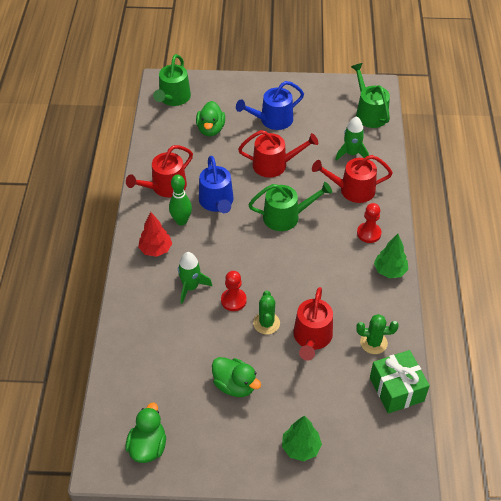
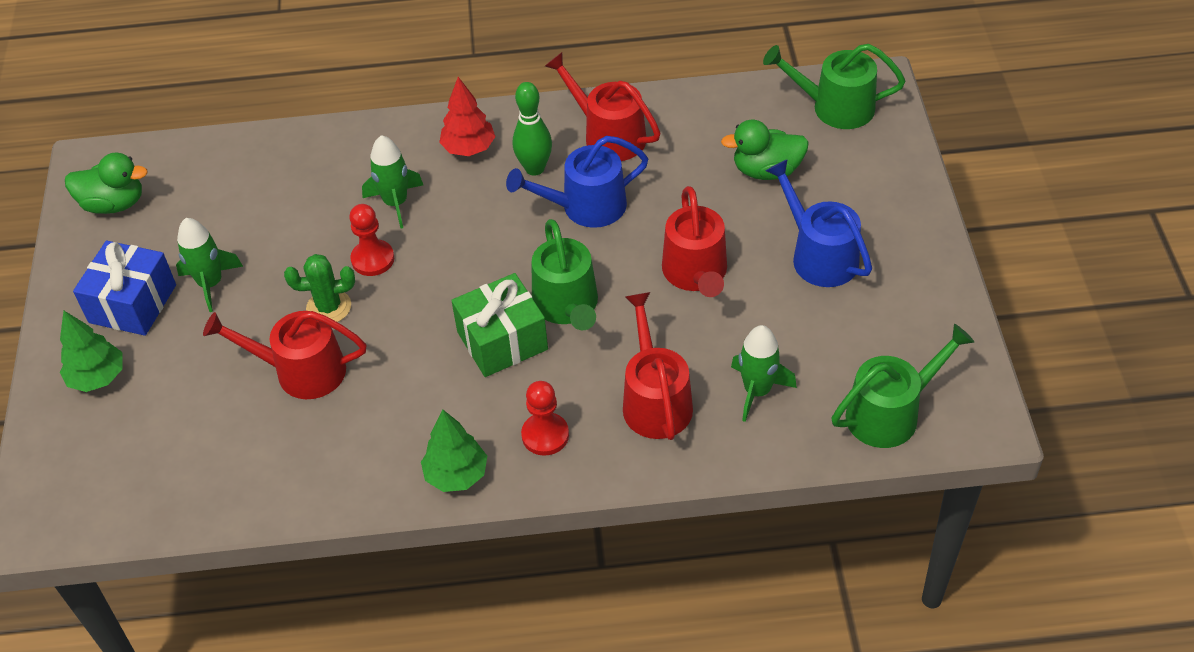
camera: 85 degrees right, 0 degrees up
green duck [212,357,261,397] -> green rocket [176,218,243,312]
green cactus [356,314,399,354] -> none
green gift [370,350,430,414] -> green gift moved to [451,273,548,377]
none -> blue gift [73,241,176,336]

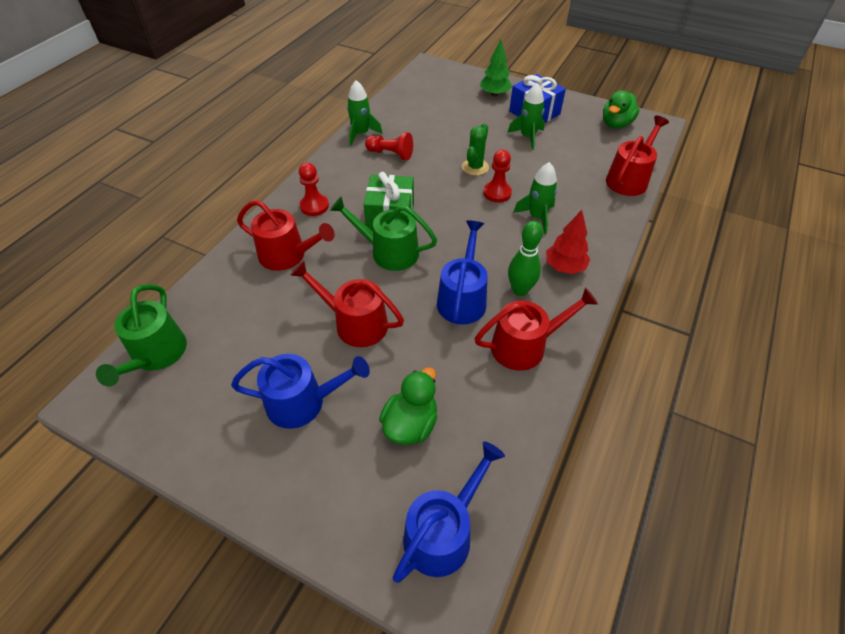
camera: 120 degrees right, 0 degrees up
red watering can [203,311,366,399] -> red watering can moved to [606,116,669,196]
green tree [421,410,487,492] -> none
green rocket [731,325,797,422] -> green rocket moved to [347,80,382,145]
green watering can [763,44,905,129] -> blue watering can [393,441,505,583]
none -> red pawn [365,132,413,160]

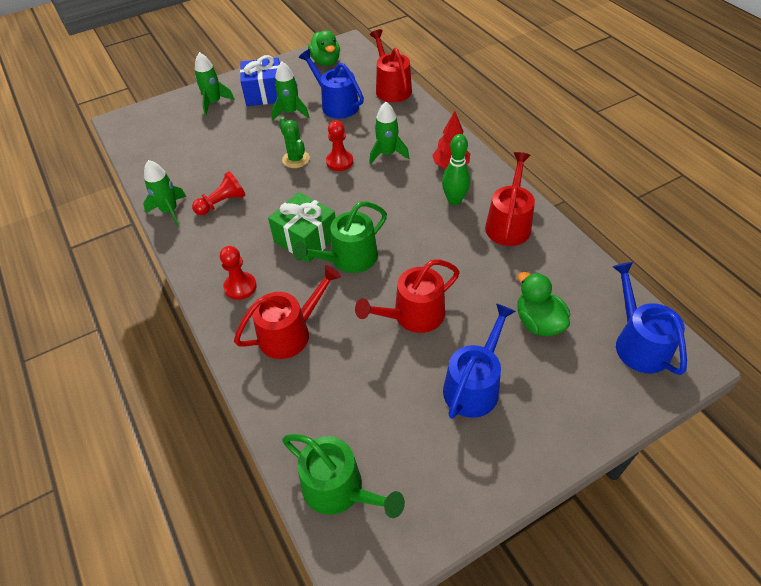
camera: 55 degrees left, 0 degrees up
blue watering can [437,220,488,325] -> blue watering can moved to [299,49,364,119]
green tree [480,39,512,97] -> green rocket [195,52,235,115]

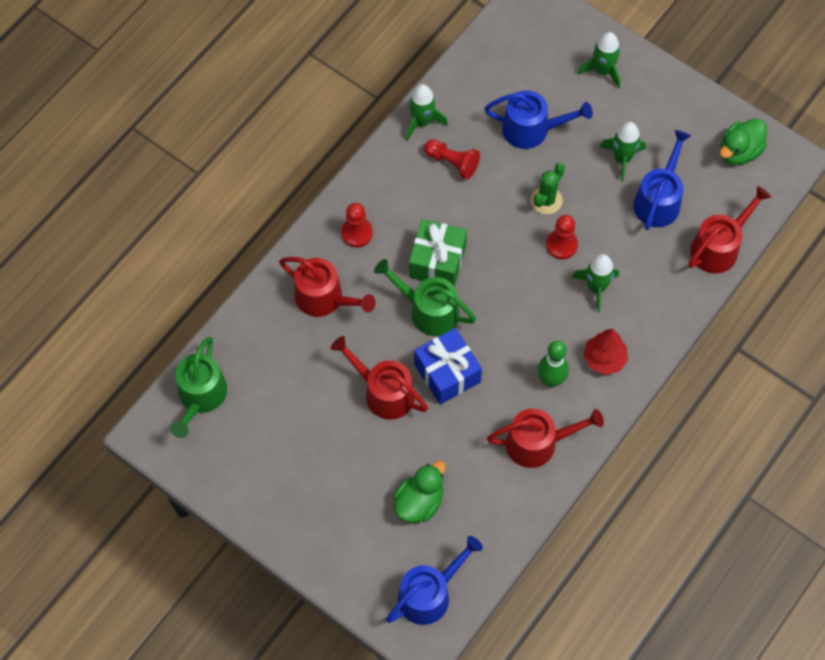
camera: 65 degrees right, 15 degrees up
blue gift [240,55,280,106] -> blue gift moved to [414,328,482,405]
blue watering can [443,303,516,419] -> blue watering can moved to [484,90,593,149]

